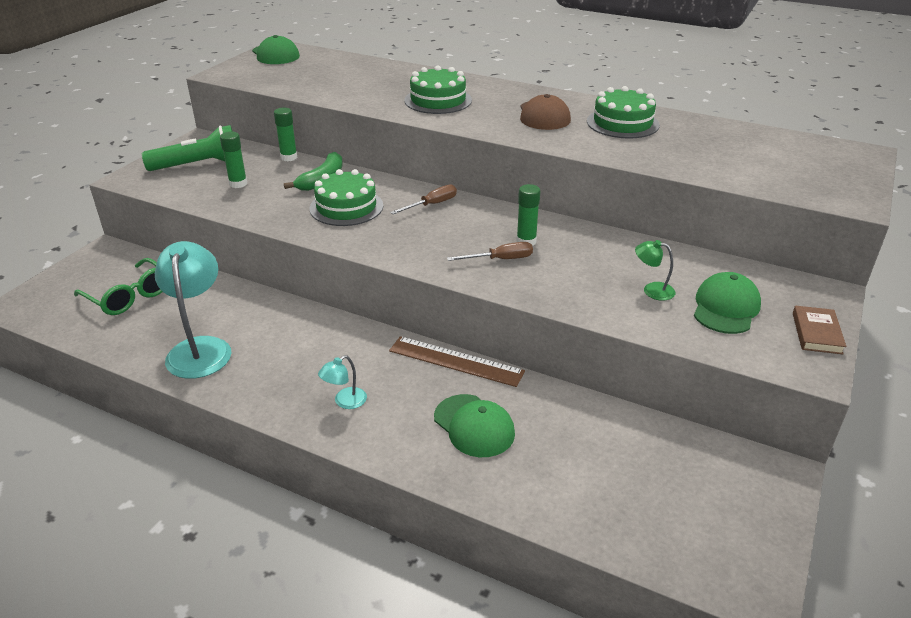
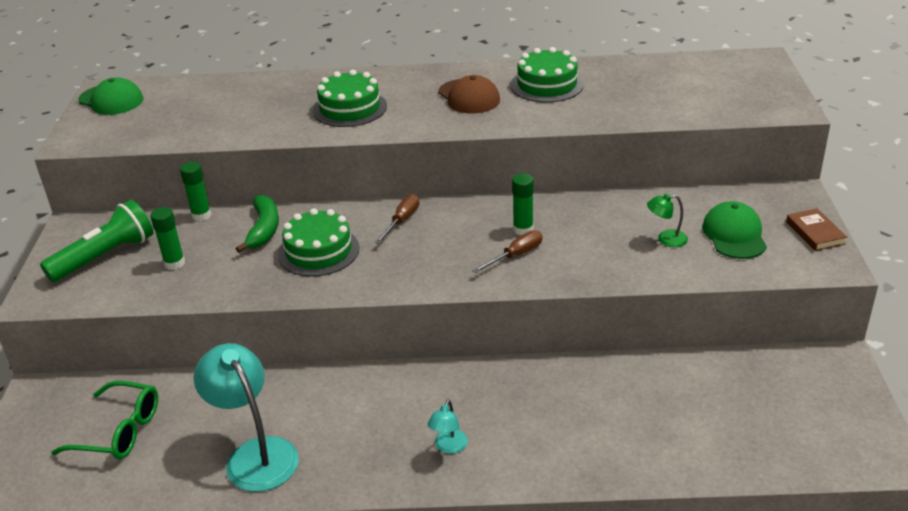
camera: 25 degrees left, 0 degrees up
brown ruler [389,336,525,387] -> none
green cap [434,394,515,457] -> none

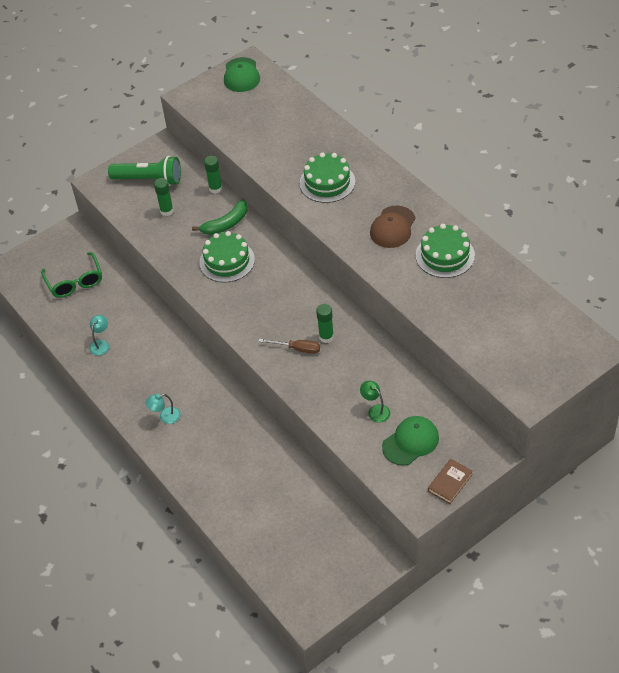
camera: 55 degrees right, 15 degrees up
turquoise lamp [194,343,299,492] -> turquoise lamp [89,315,109,355], size x0.46
brown screwdriver [375,194,420,244] -> none

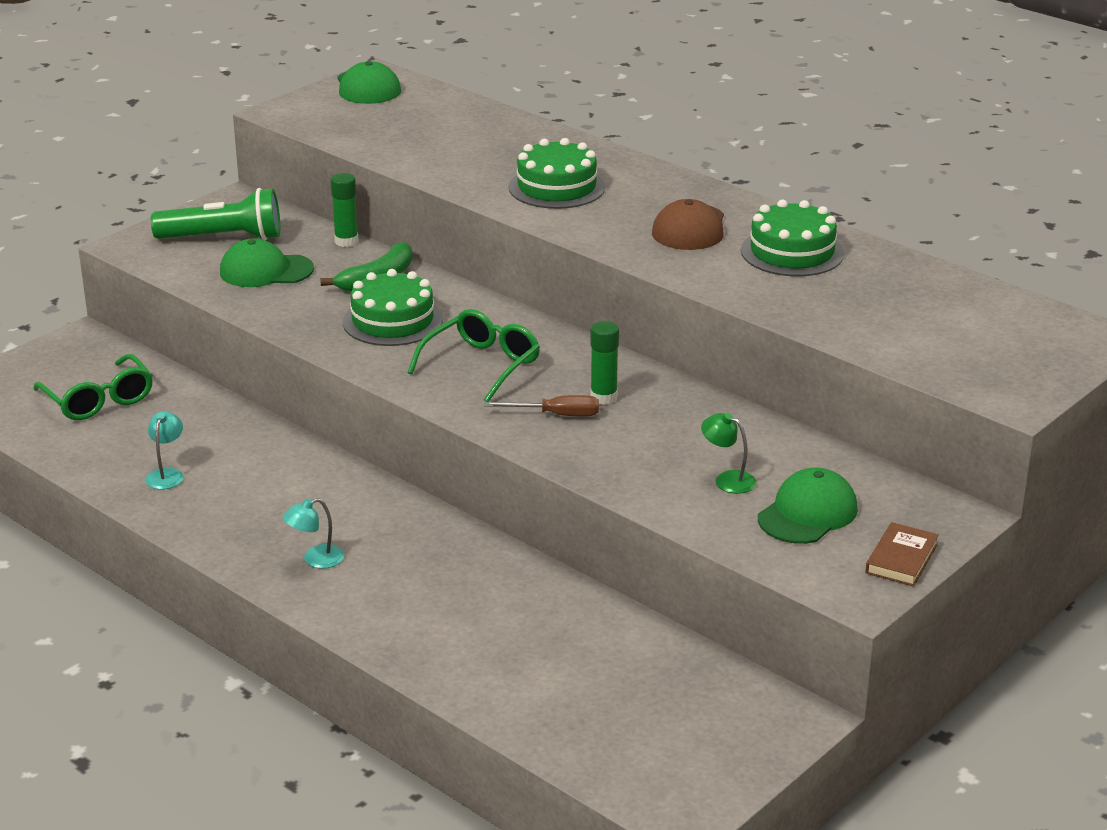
camera: 15 degrees left, 20 degrees down
green glue stick [154,178,174,216] -> green cap [220,238,314,287]
none -> green glasses [408,309,540,402]

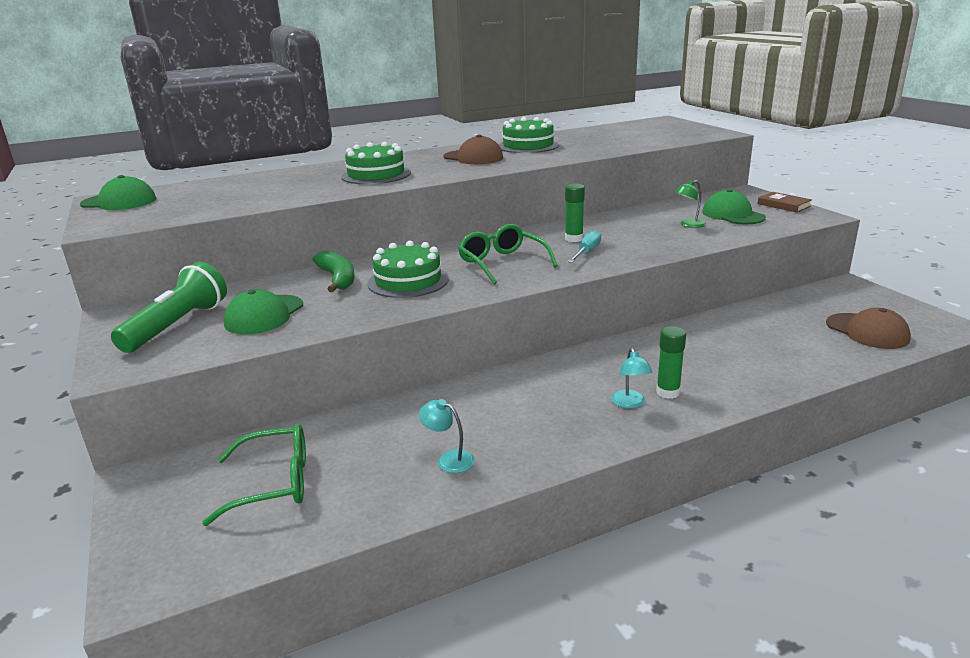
camera: 65 degrees left, 5 degrees down
green glue stick [330,173,358,247] -> green glue stick moved to [656,326,686,399]
brown screwdriver [484,395,599,417] -> turquoise screwdriver [568,230,601,263]
none -> brown cap [826,308,911,349]

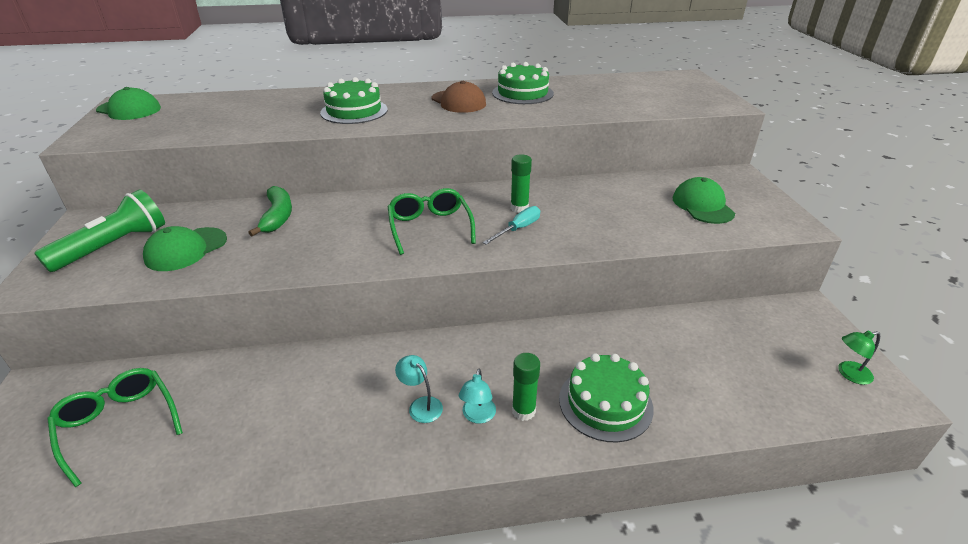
camera: 15 degrees right, 10 degrees up
green glasses [202,423,306,526] -> green glasses turned 135 degrees counterclockwise [47,368,183,487]
green cake [368,241,449,298] -> green cake moved to [559,353,654,442]
turquoise lamp [419,399,475,473] -> turquoise lamp moved to [395,355,443,423]
green lamp [675,180,706,228] -> green lamp moved to [838,331,880,385]
brown book [757,192,812,212] -> none
brown cap [826,308,911,349] -> none

